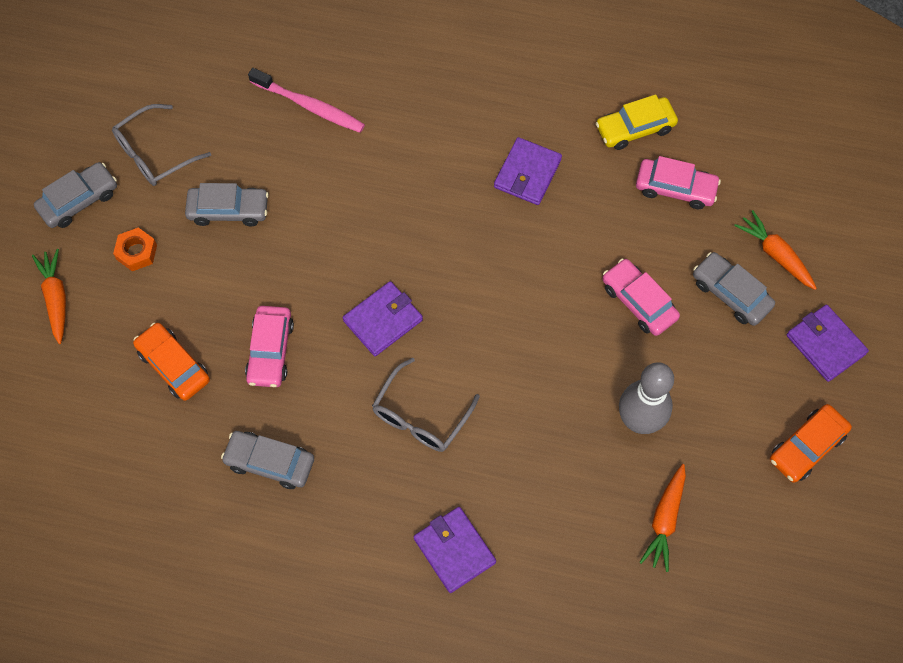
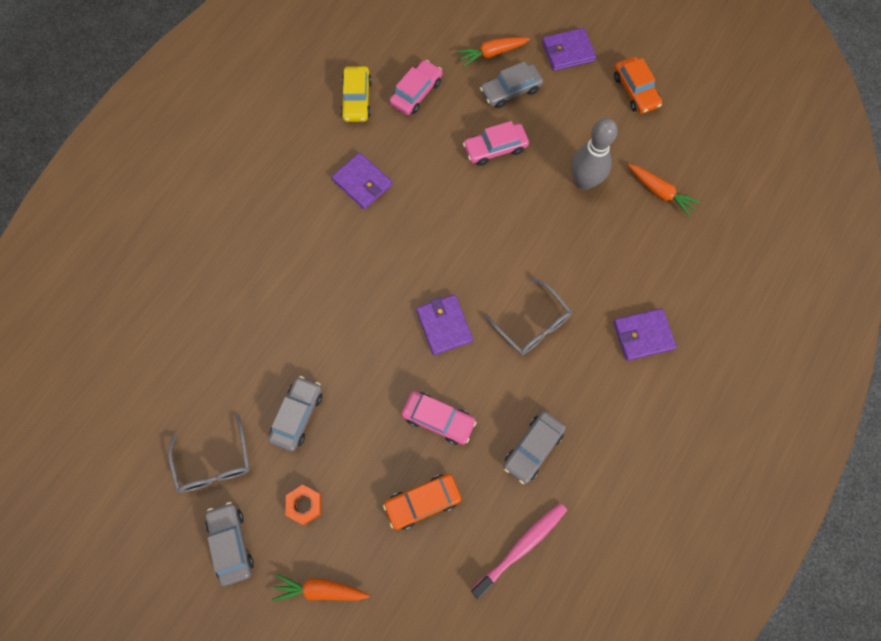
camera: 70 degrees left, 5 degrees up
pink toothbrush [248,68,365,133] -> pink toothbrush moved to [471,503,567,599]

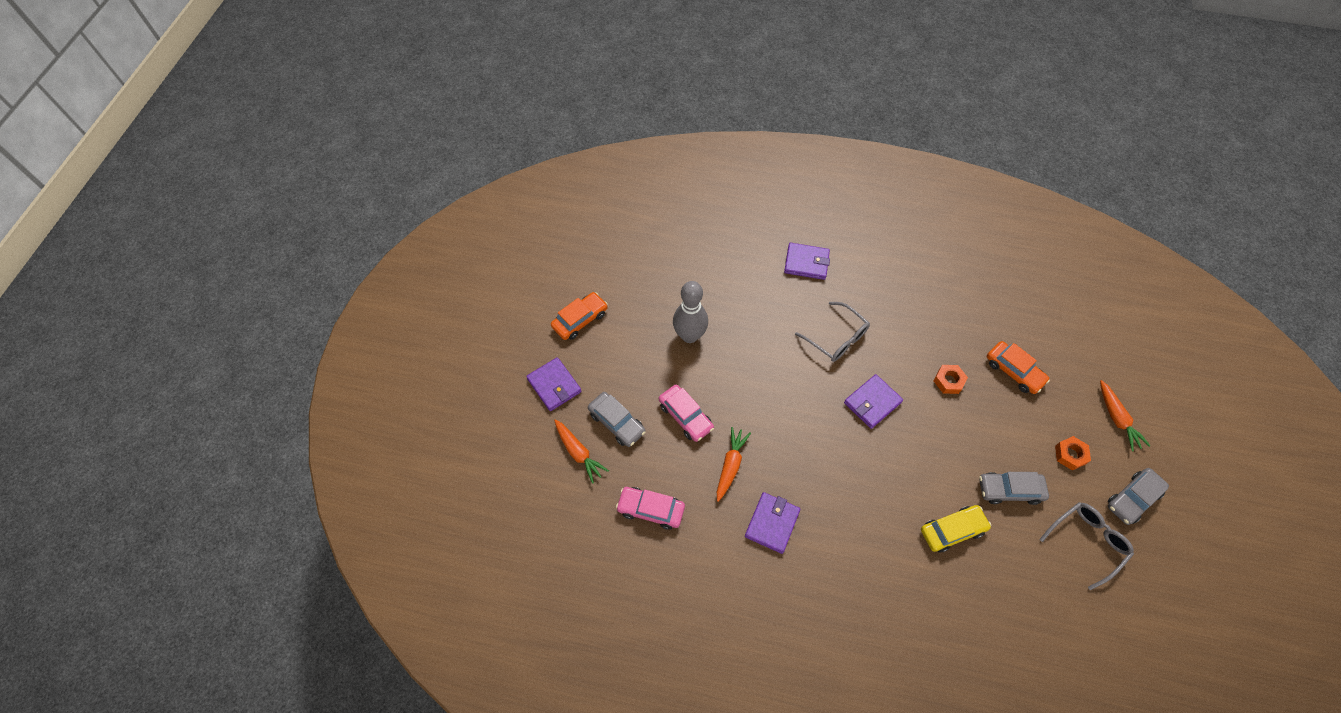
camera: 110 degrees left, 10 degrees down
yellow car [340,66,372,122] -> yellow car moved to [921,505,991,553]
pink car [401,391,477,445] -> orange nut [934,365,968,394]
pink toothbrush [471,503,567,599] -> none
grey glasses [484,278,572,355] -> grey glasses turned 105 degrees clockwise [795,302,870,362]
grey car [503,411,566,484] -> none
purple wallet [613,308,677,361] -> purple wallet turned 45 degrees counterclockwise [784,243,830,280]
orange carrot [628,164,701,217] -> orange carrot moved to [717,427,751,502]

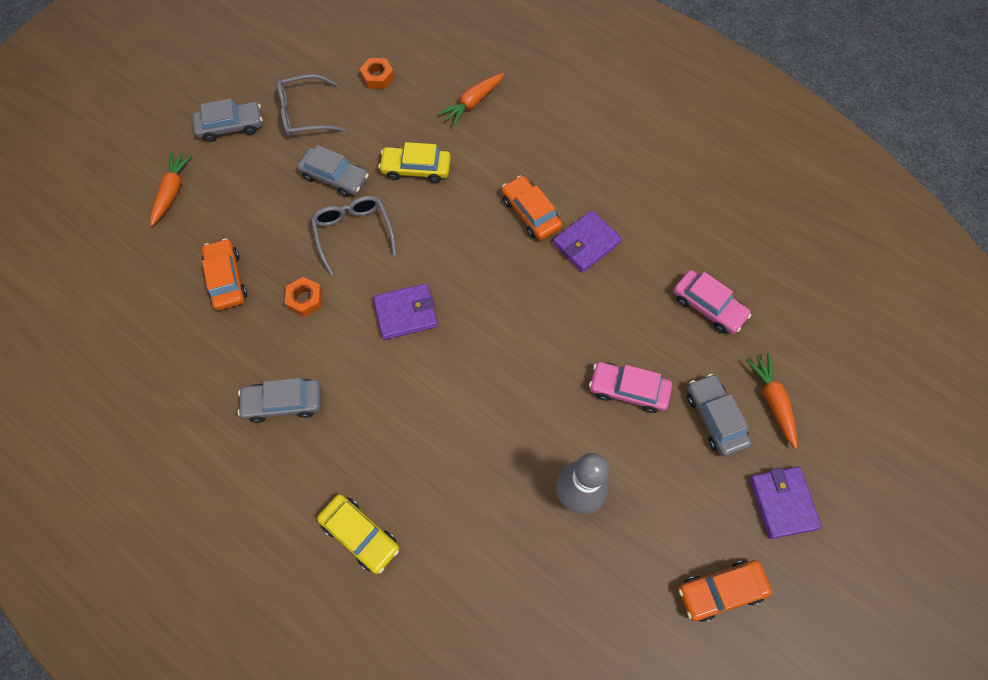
camera: 155 degrees left, 5 degrees up
pink car [659,385,714,442] -> pink car turned 60 degrees counterclockwise [589,362,672,413]
orange carrot [717,427,751,502] -> orange carrot moved to [438,73,504,126]
purple wallet [784,243,830,280] -> yellow car [317,494,399,574]
grey glasses [795,302,870,362] -> grey glasses moved to [311,196,397,275]
orange nut [1055,436,1091,470] -> orange nut moved to [360,58,394,89]
none -> grey car [238,378,321,423]
none -> orange car [501,176,562,240]

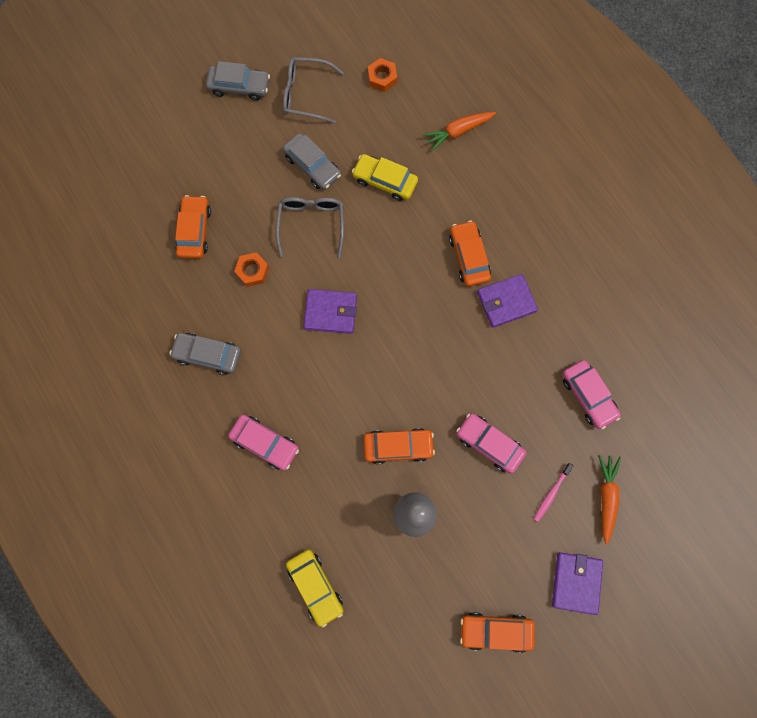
camera: 20 degrees right, 10 degrees up
orange carrot [150,152,193,226] -> none
yellow car [317,494,399,574] -> yellow car moved to [286,549,344,627]
grey car [687,374,752,457] -> pink toothbrush [534,463,573,522]
none -> pink car [228,415,299,471]
none -> orange car [364,428,435,464]

